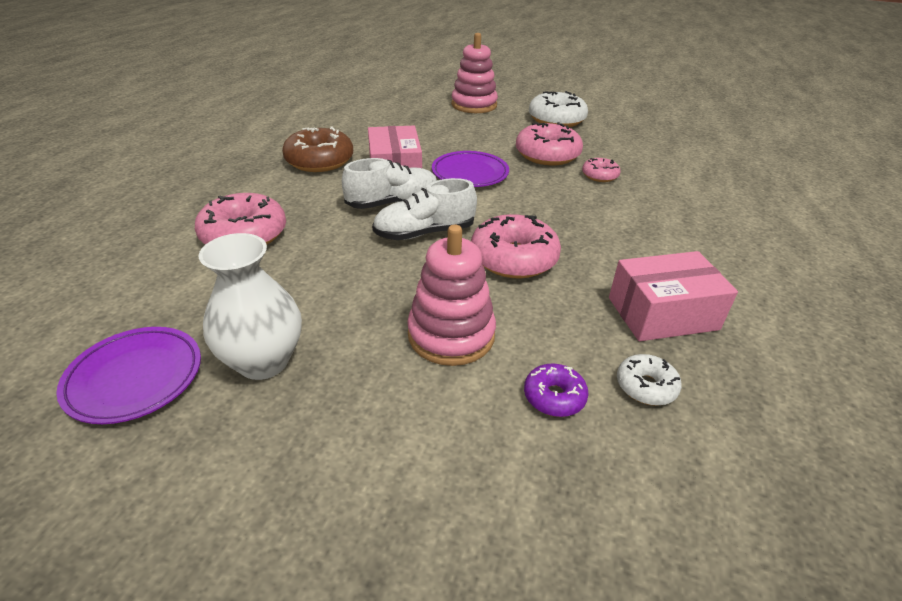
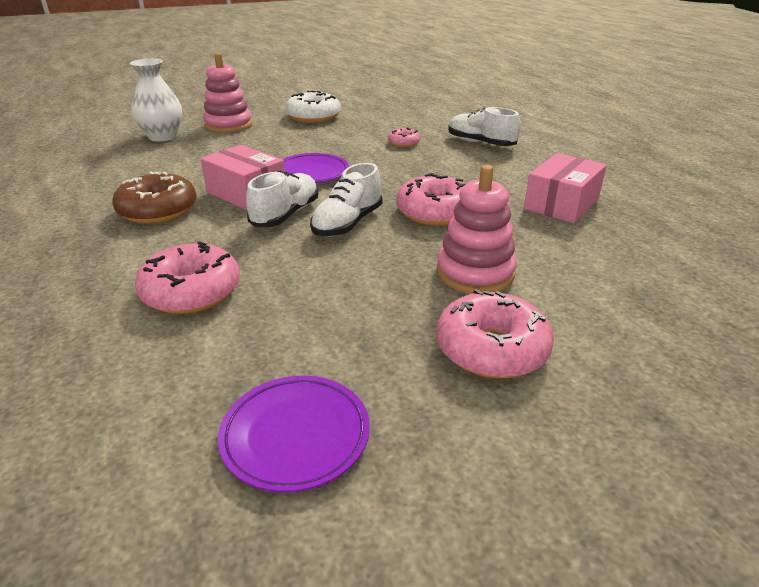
camera: 40 degrees left, 5 degrees down
white vase [199,233,302,380] -> white vase moved to [130,59,182,142]
pink donut [516,122,583,165] -> pink donut moved to [436,289,554,378]
purple donut [524,364,589,417] -> none
white donut [617,354,682,406] -> none
none -> white shoe [448,107,521,146]

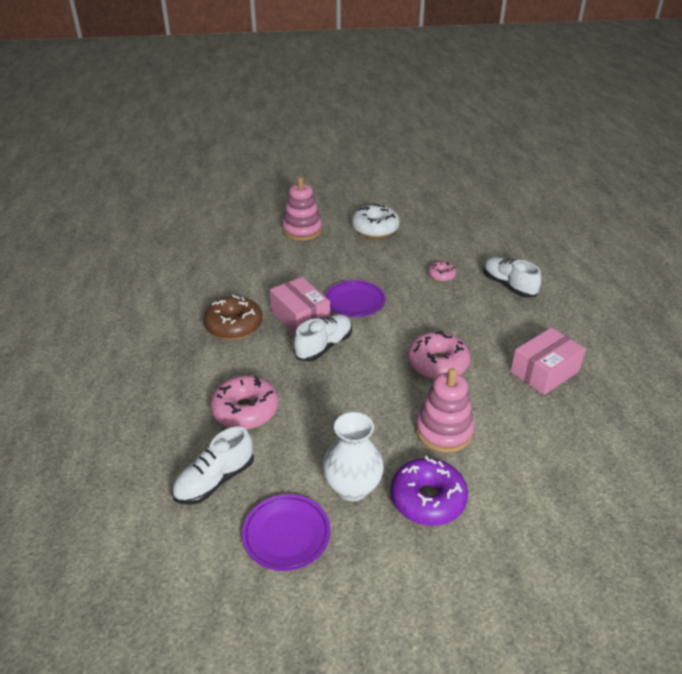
camera: 15 degrees right, 5 degrees up
white vase [130,59,182,142] -> white vase moved to [323,412,384,501]
white shoe [310,163,382,237] -> white shoe moved to [172,426,254,505]
pink donut [436,289,554,378] -> purple donut [390,456,468,526]

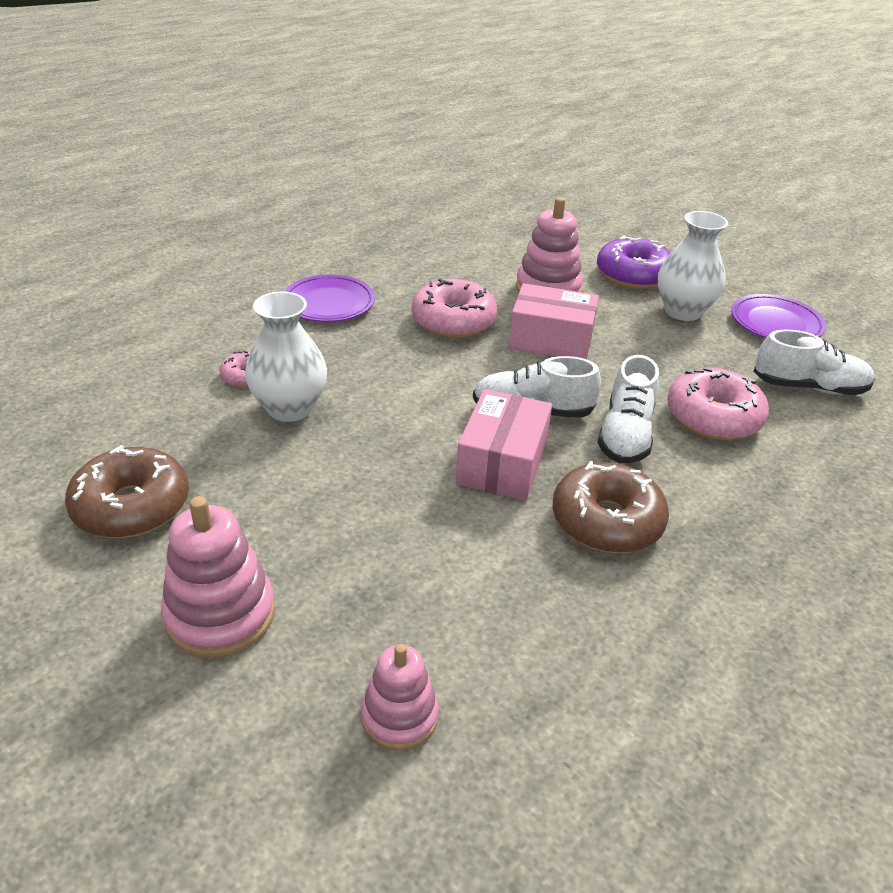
camera: 130 degrees left, 0 degrees up
purple plate [325,280,386,317] -> purple plate moved to [284,274,375,322]
white donut [352,203,400,238] -> brown donut [65,445,189,538]
white shoe [483,257,541,298] -> white shoe moved to [597,355,659,463]
pink box [510,328,586,395] -> pink box moved to [508,283,599,359]
none -> white vase [245,292,327,422]
none -> pink stacking toy [361,644,439,751]

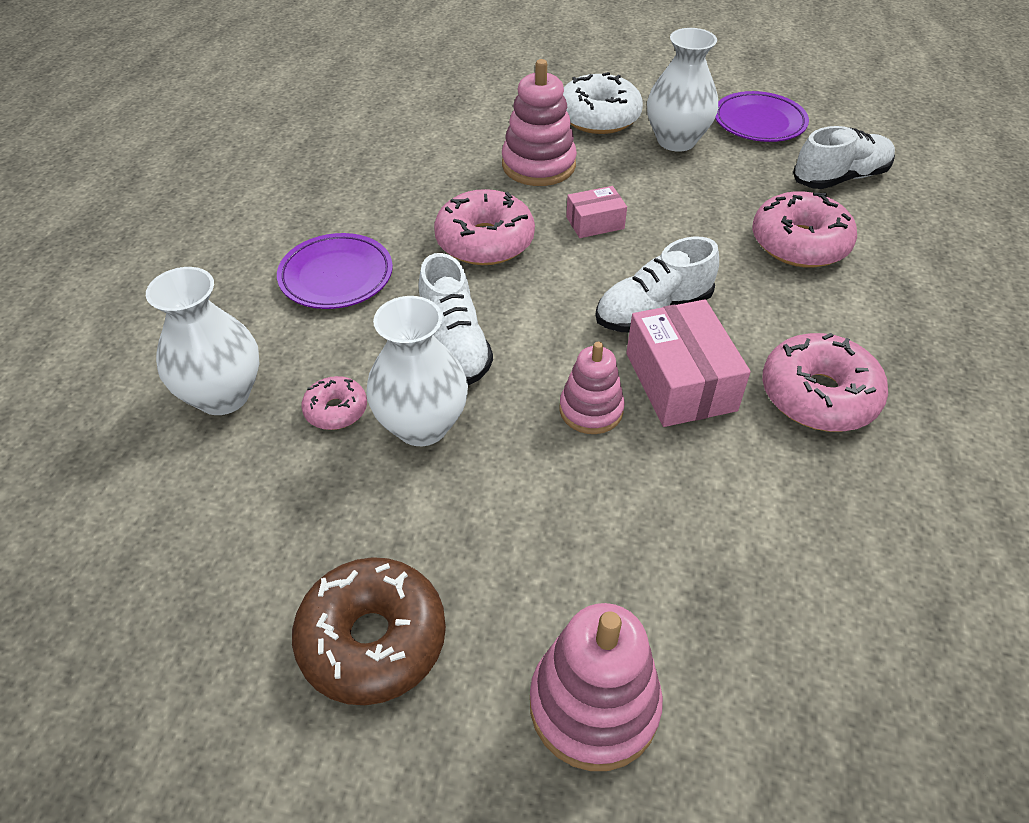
camera: 30 degrees left, 10 degrees up
pink stacking toy [361,644,439,751] -> pink stacking toy moved to [560,342,625,434]
pink box [508,283,599,359] -> pink box [566,186,627,238], size x0.57
brown donut [553,461,669,553] -> pink donut [762,333,888,432]
purple donut [597,235,670,289] -> white donut [563,72,643,134]
white shoe [597,355,659,463] -> white shoe moved to [419,253,493,385]
none -> white vase [146,267,260,415]

